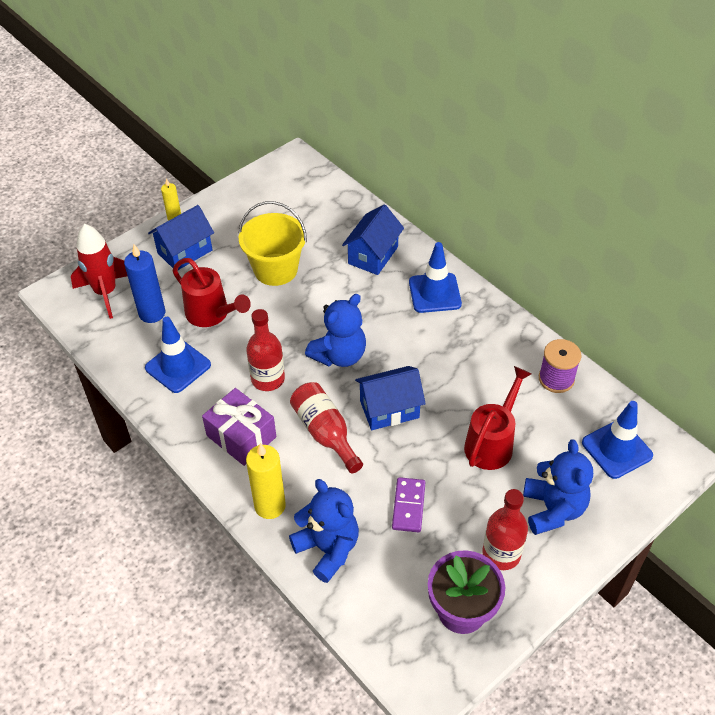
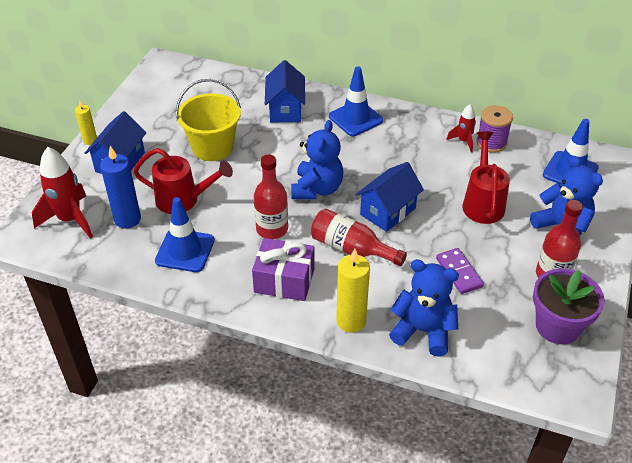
camera: 30 degrees left, 5 degrees down
none -> red rocket [446,105,476,152]

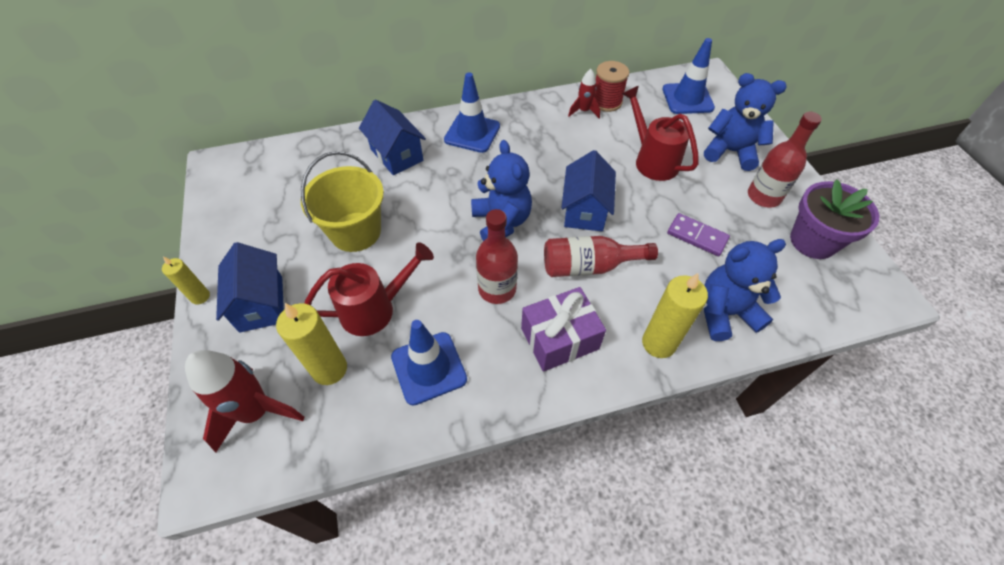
camera: 35 degrees left, 10 degrees up
blue candle [100,146,141,229] -> yellow candle [276,303,347,385]
purple spool [476,105,513,153] -> red spool [595,61,629,112]

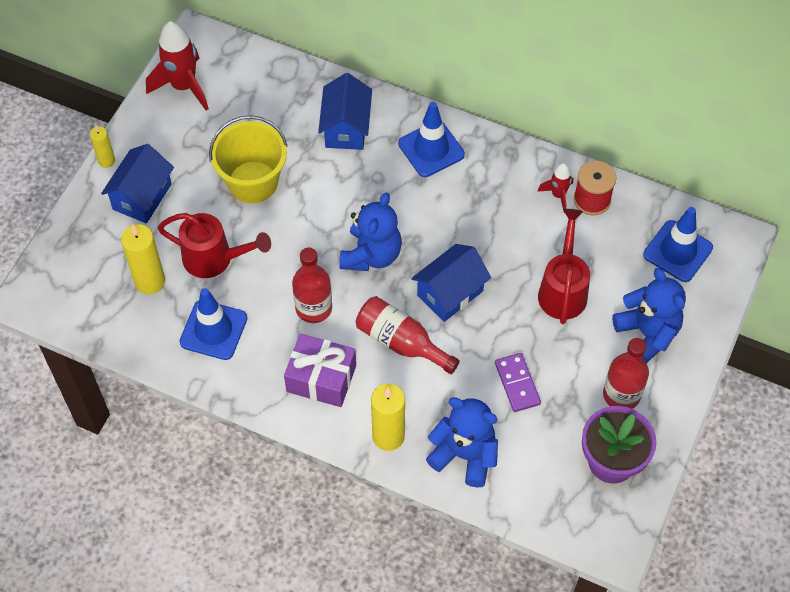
camera: 40 degrees right, 5 degrees up
red rocket [185,350,305,452] -> red rocket moved to [146,21,209,111]

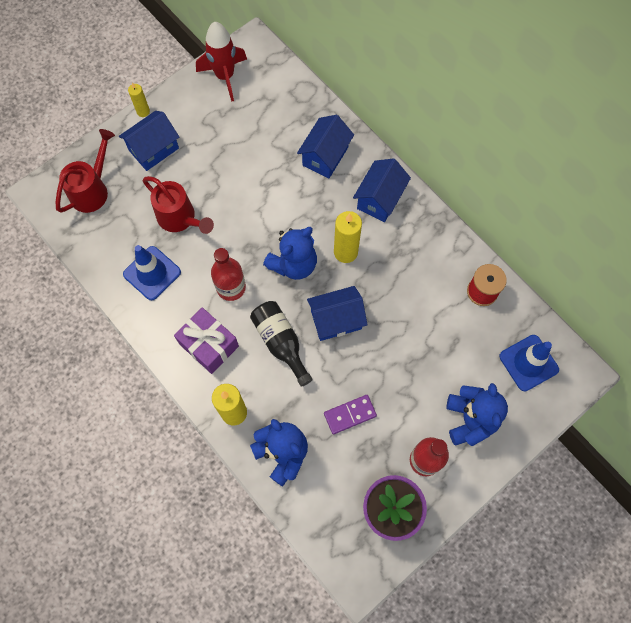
camera: 25 degrees right, 10 degrees up
yellow candle [121,224,165,295] -> yellow candle moved to [334,211,362,263]
yellow bucket [209,116,287,203] -> none
red bottle [356,296,460,374] -> black bottle [250,301,313,387]
blue traffic cone [398,102,465,177] -> blue house [353,158,411,222]
purple domino [495,353,541,412] -> purple domino turned 60 degrees clockwise [324,395,377,434]
red rocket [537,163,573,213] -> none
red watering can [538,209,590,324] -> red watering can moved to [56,129,115,213]

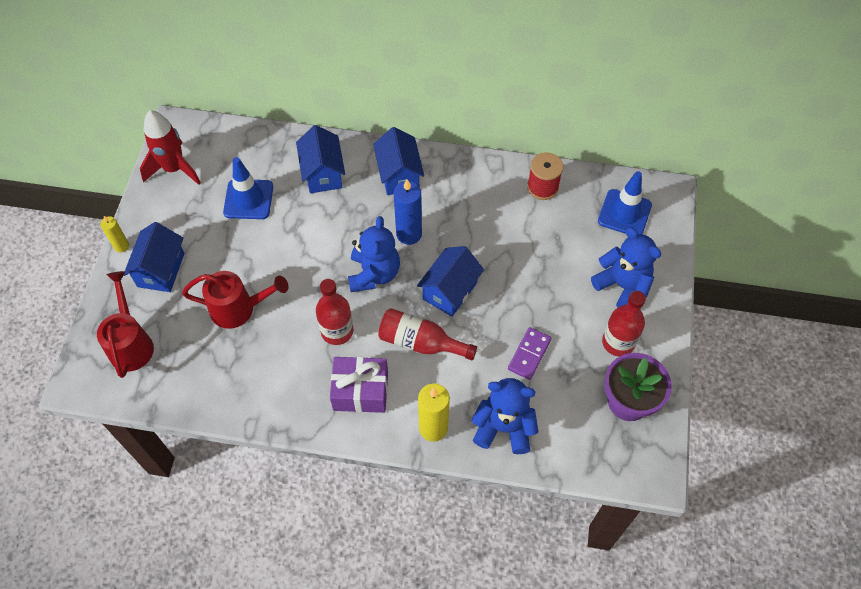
camera: 40 degrees left, 10 degrees down
blue traffic cone [123,245,181,300] -> blue traffic cone moved to [223,157,273,219]
black bottle [250,301,313,387] -> red bottle [378,308,477,360]
yellow candle [334,211,362,263] -> blue candle [394,179,422,245]

